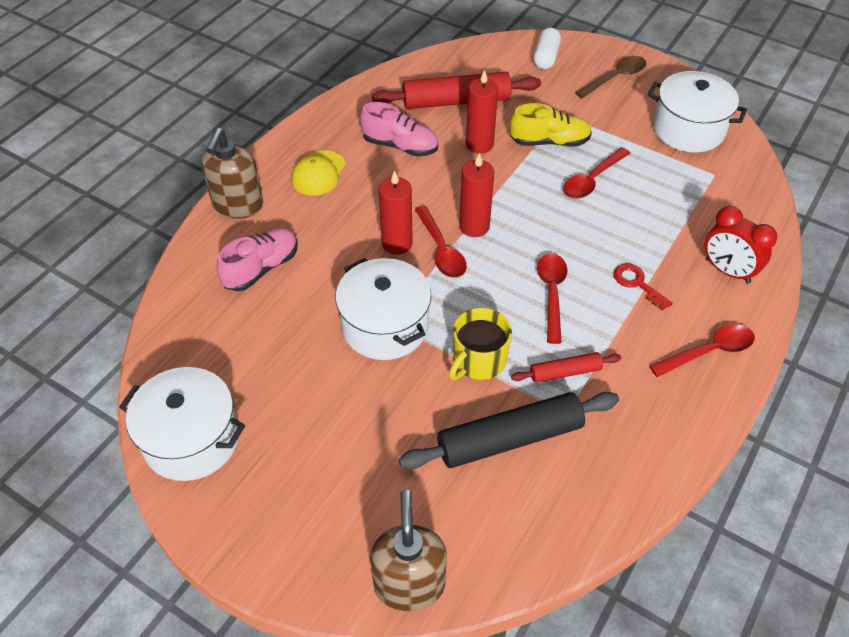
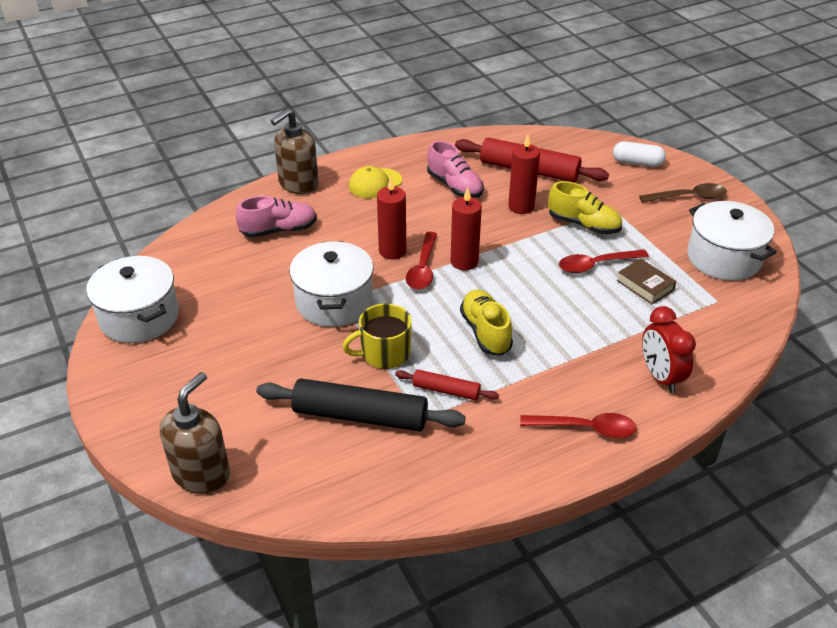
camera: 30 degrees right, 10 degrees down
white capsule [534,28,561,69] -> white capsule turned 60 degrees clockwise [613,141,666,167]
red spoon [537,253,567,344] -> yellow shoe [460,290,513,356]
red key [614,263,673,311] -> none
none -> brown book [617,258,676,304]

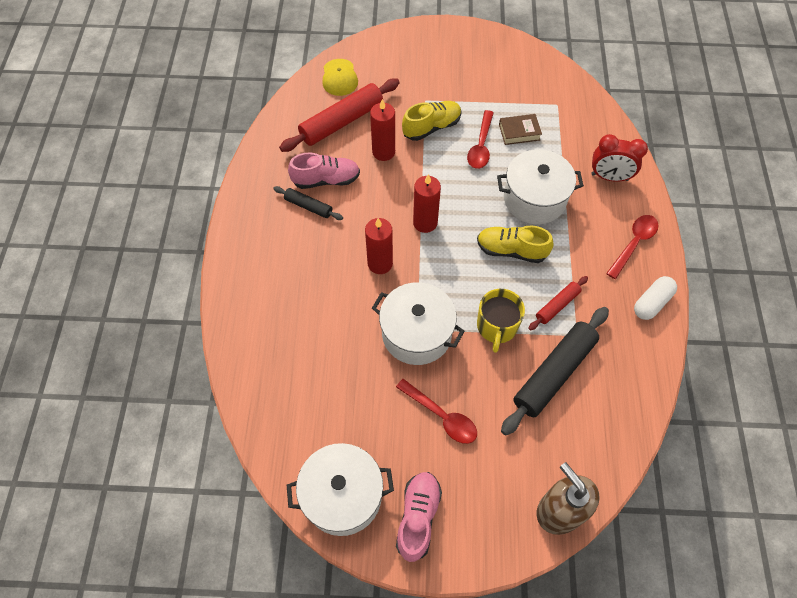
camera: 60 degrees left, 20 degrees up
pink shoe [236,196,317,238] -> pink shoe moved to [396,472,442,562]
brown soap dispenser [271,108,319,194] -> none
yellow cap [349,166,402,199] -> yellow cap moved to [322,59,358,96]
red spoon [406,232,437,290] -> red spoon moved to [396,379,477,444]
white capsule [613,141,666,167] -> white capsule moved to [634,276,677,320]
brown spoon [639,183,727,203] -> none
white pot [687,201,777,281] -> white pot moved to [497,149,584,224]
none -> black rolling pin [273,186,343,220]

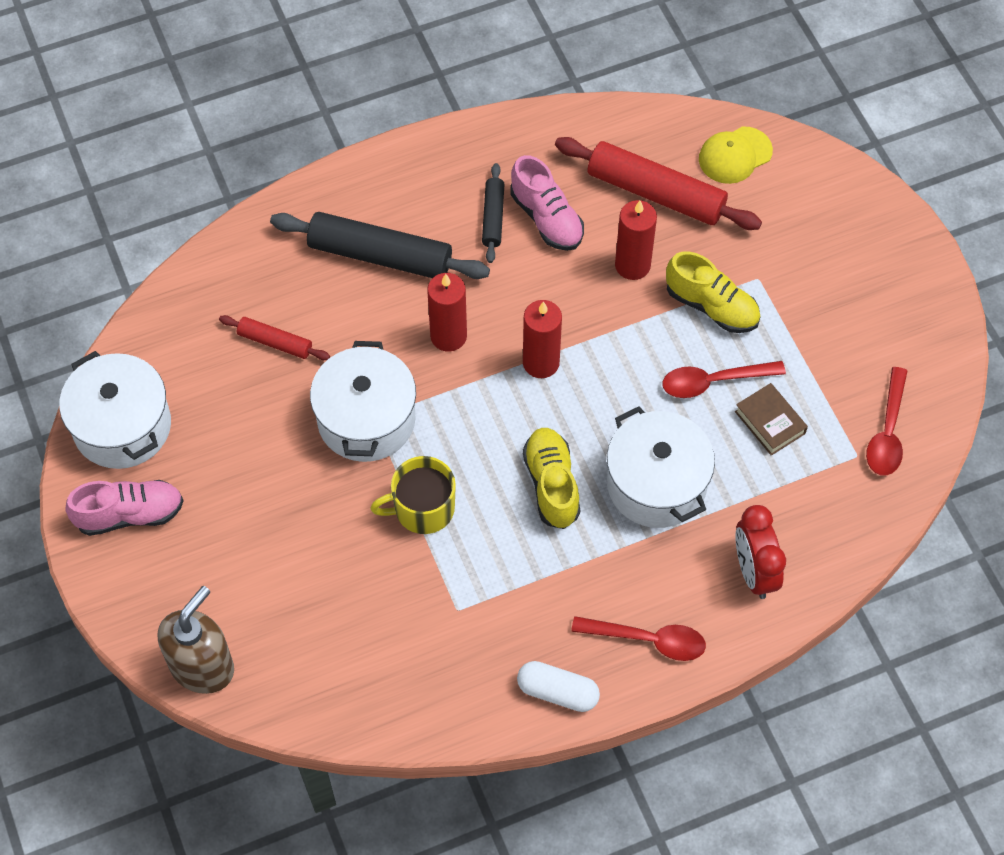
camera: 65 degrees right, 0 degrees up
red spoon [396,379,477,444] -> red spoon moved to [866,367,907,476]
black rolling pin [501,307,609,435] -> black rolling pin moved to [270,212,490,279]
red rolling pin [528,276,588,331] -> red rolling pin moved to [219,315,330,360]

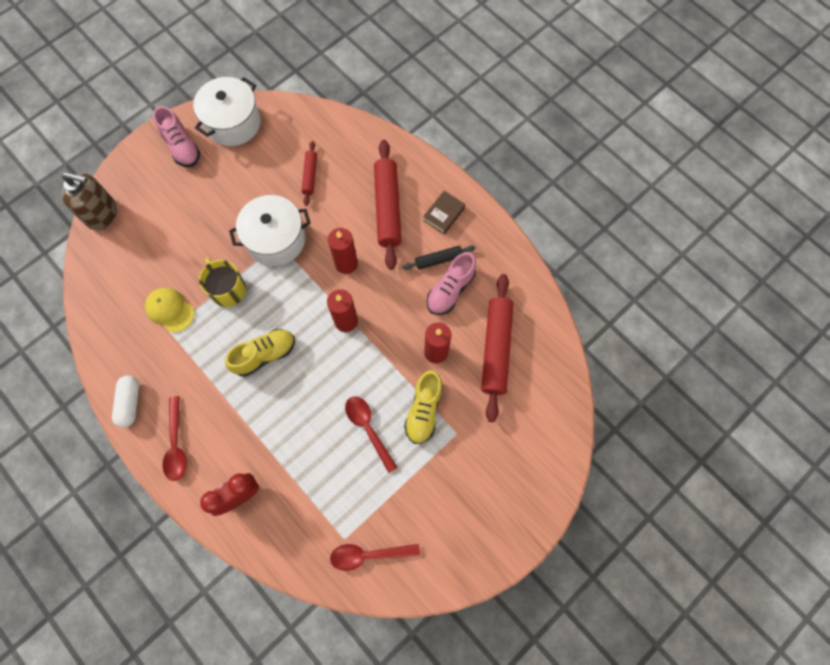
camera: 70 degrees right, 10 degrees up
black rolling pin [270,212,490,279] -> red rolling pin [374,140,402,270]
white pot [607,406,715,528] -> none
yellow cap [699,126,773,184] -> yellow cap moved to [145,288,194,332]
brown book [735,383,808,456] -> brown book moved to [423,191,465,234]

